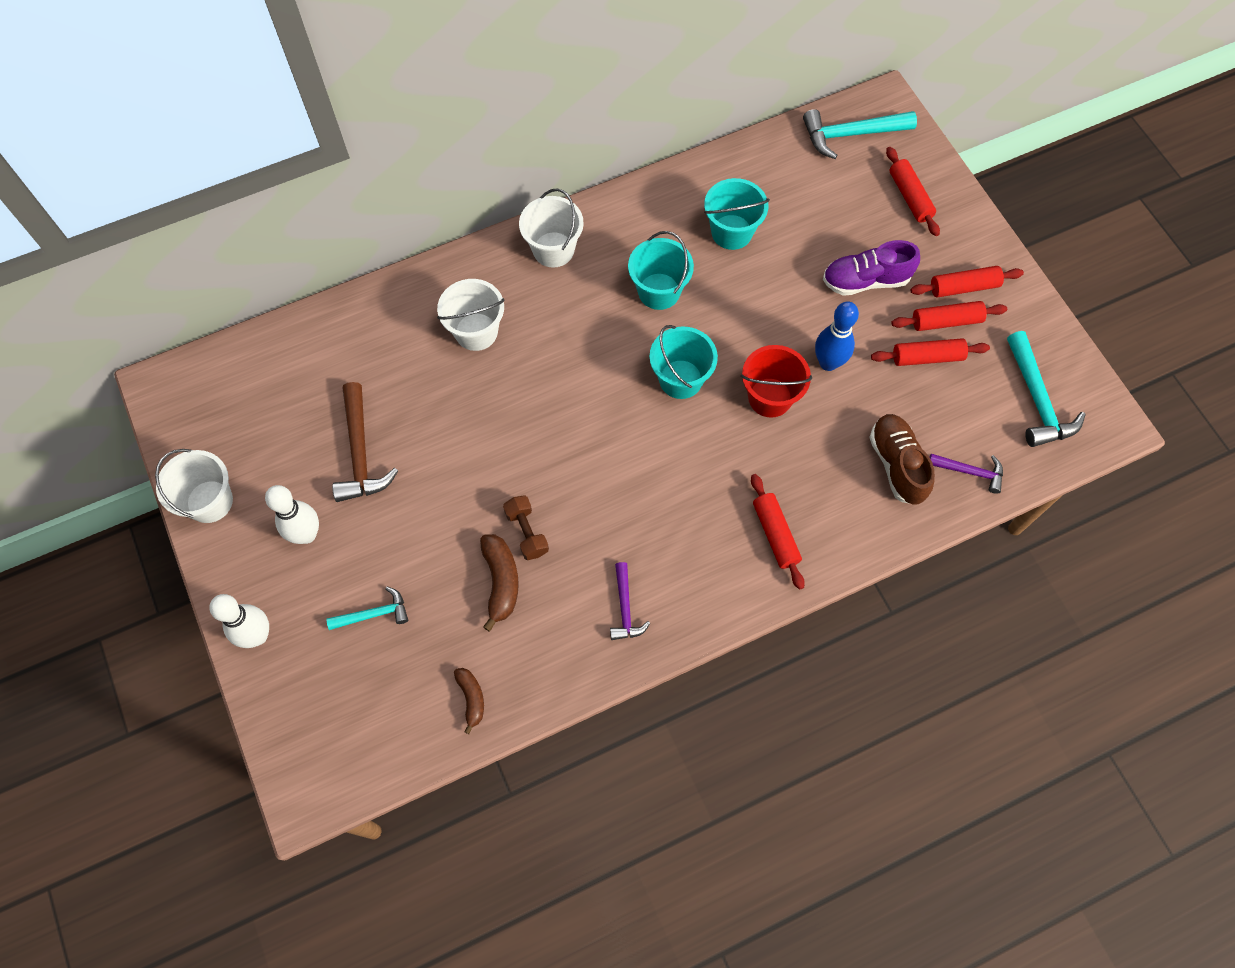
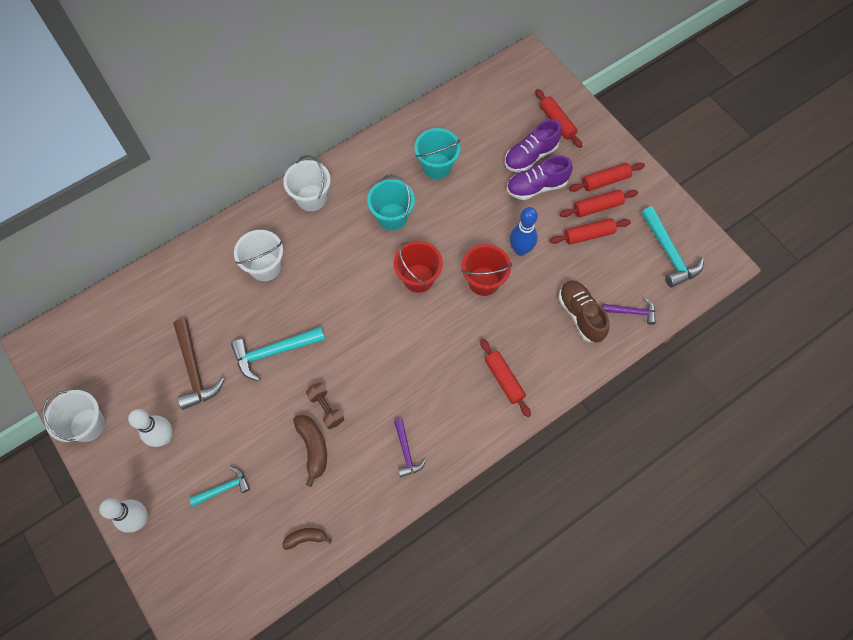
camera: 10 degrees left, 0 degrees up
brown banana [454,668,484,734] -> brown banana turned 75 degrees counterclockwise [283,528,332,550]
turquoise bucket [650,325,718,399] -> red bucket [394,241,443,293]
turquoise hammer [803,109,917,159] -> turquoise hammer moved to [231,327,325,381]
none -> purple shoe [505,119,562,172]

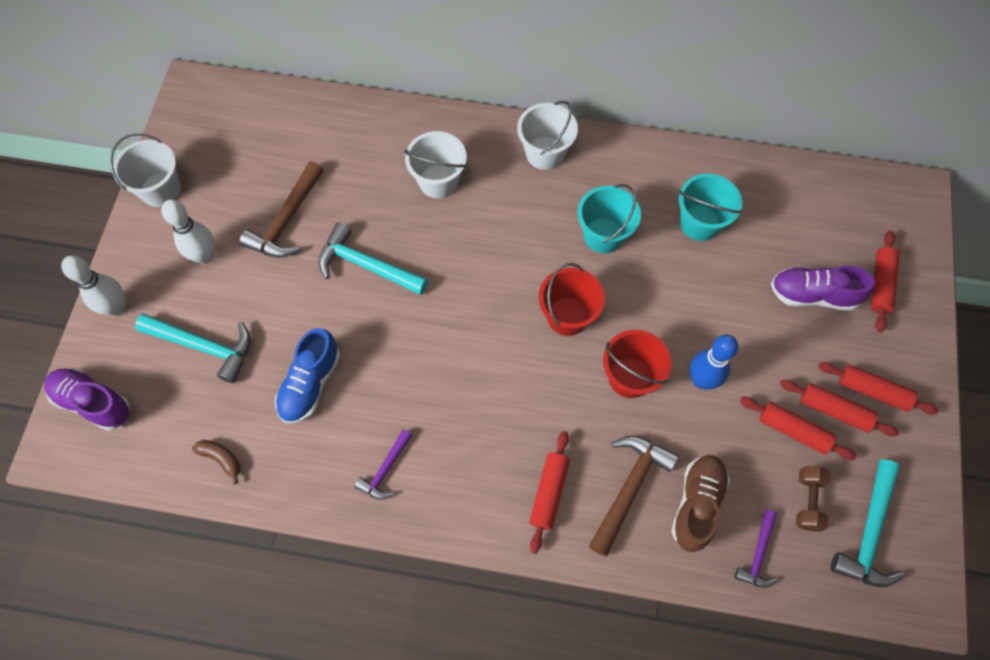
camera: 45 degrees right, 0 degrees up
turquoise hammer [189,466,250,506] -> turquoise hammer [135,314,251,383], size x1.68
brown banana [293,415,327,487] -> blue shoe [275,328,340,424]
brown dumbbell [306,382,344,429] -> brown dumbbell moved to [796,466,831,532]
purple shoe [507,155,573,200] -> purple shoe moved to [44,368,130,431]
purple hammer [602,298,656,325] -> purple hammer turned 60 degrees clockwise [735,510,778,588]
none -> brown hammer [589,436,679,557]

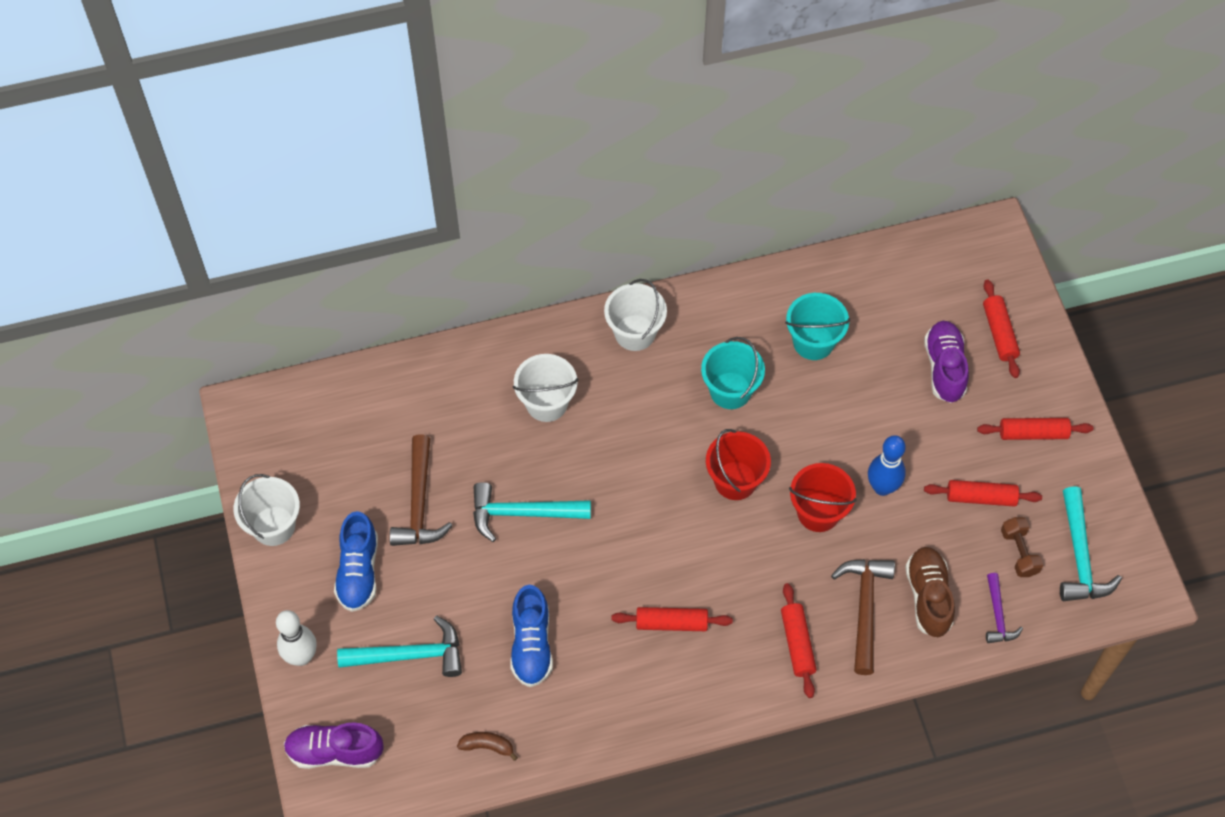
camera: 25 degrees left, 5 degrees down
white bowling pin [161,199,214,264] -> blue shoe [334,511,378,612]
purple hammer [354,429,412,500] -> none
purple shoe [771,266,875,311] -> purple shoe turned 105 degrees clockwise [924,321,969,403]
red rolling pin [780,380,899,436] -> red rolling pin moved to [611,607,733,631]

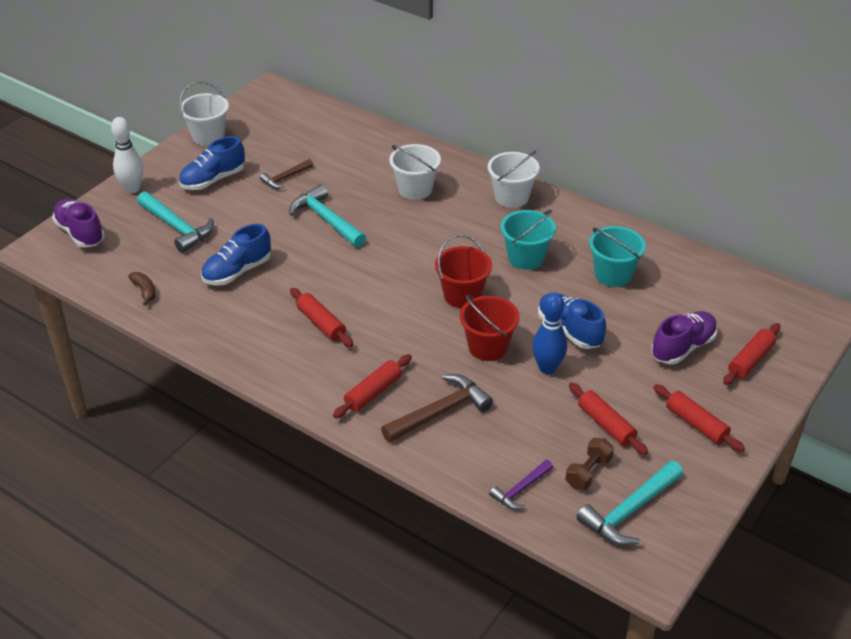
camera: 50 degrees right, 20 degrees down
brown hammer [390,435,453,546] -> brown hammer [260,159,313,189], size x0.60
brown shoe [905,547,955,637] -> none
none -> blue shoe [538,293,606,349]

